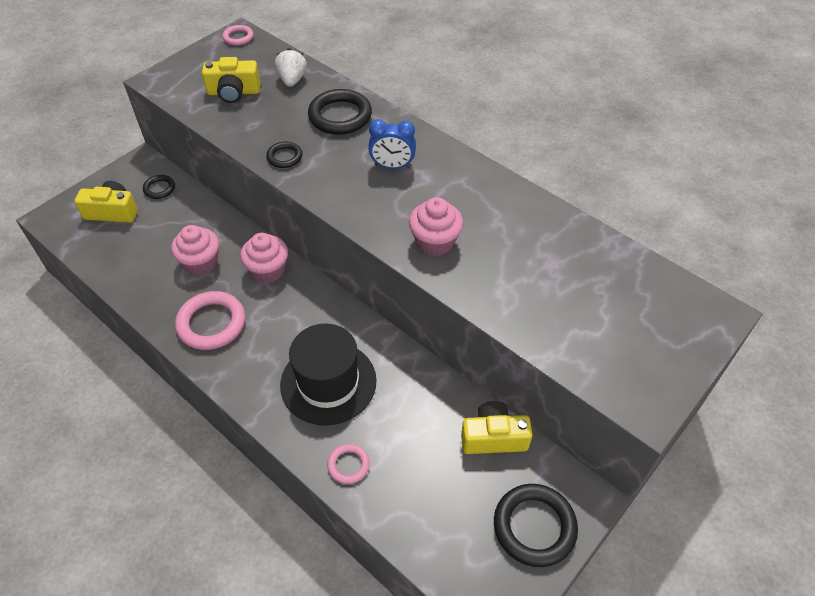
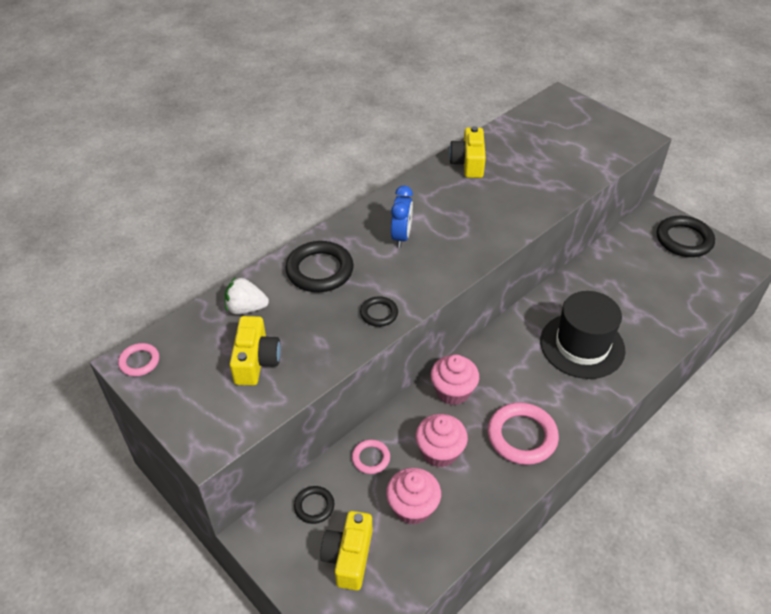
camera: 85 degrees left, 5 degrees down
pink ring [327,444,370,484] -> pink ring moved to [352,439,390,474]
pink cupcake [409,197,463,256] -> pink cupcake moved to [386,468,441,525]
yellow camera [461,401,533,454] -> yellow camera moved to [449,126,486,178]

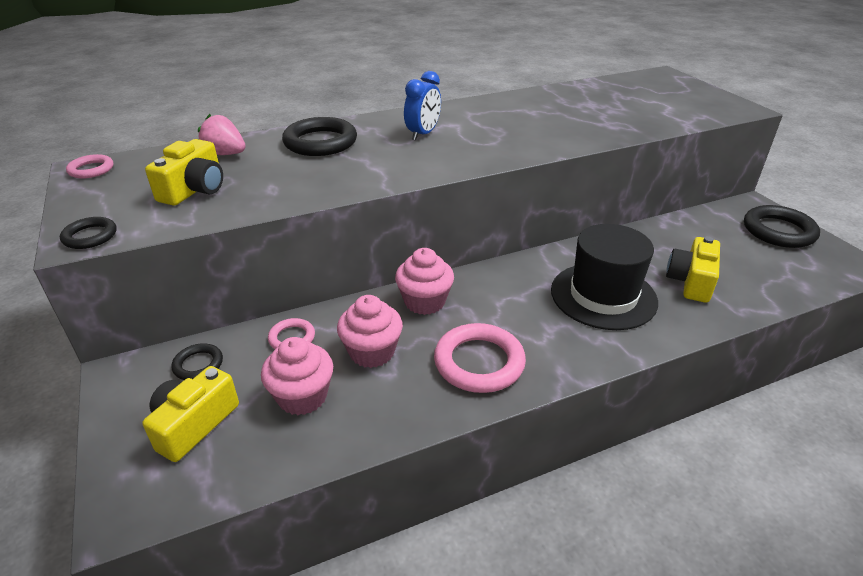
camera: 20 degrees right, 10 degrees down
white strawberry [224,277,269,315] -> pink strawberry [198,114,246,155]
black ring [360,296,398,327] -> black ring moved to [60,217,116,249]
yellow camera [449,126,486,178] -> yellow camera moved to [666,236,720,303]

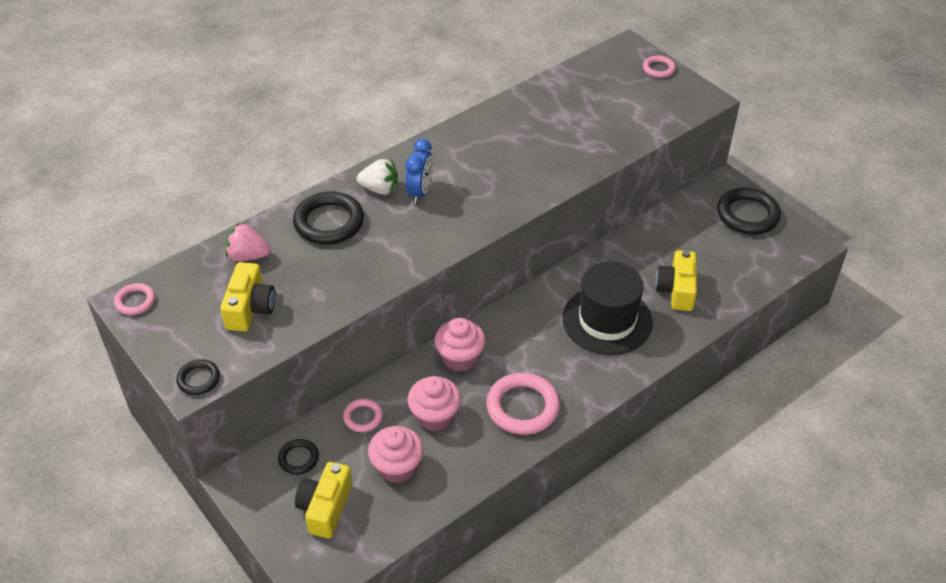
camera: 15 degrees left, 10 degrees up
none -> white strawberry [357,159,398,195]
none -> pink ring [643,56,676,78]

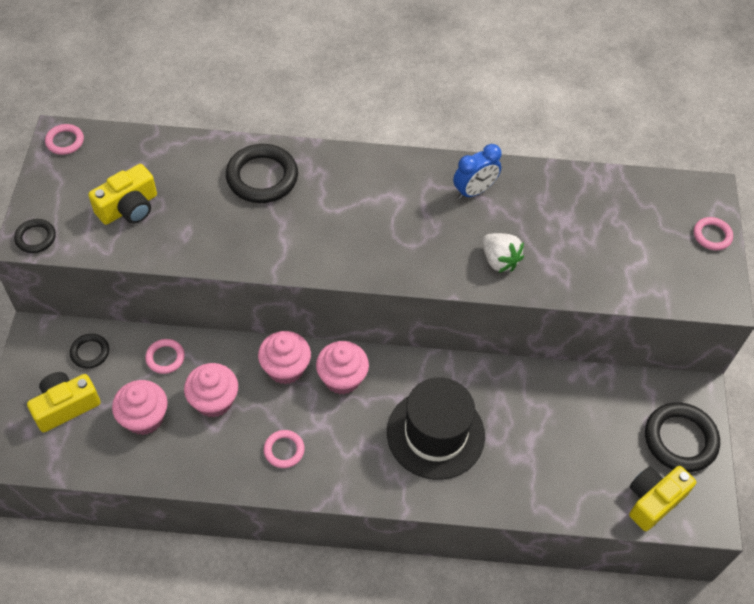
camera: 40 degrees right, 10 degrees up
pink strawberry [225,223,271,261] -> none
white strawberry [357,159,398,195] -> white strawberry moved to [482,233,524,273]
blue clock [405,139,433,204] -> blue clock moved to [453,144,502,199]
pink ring [486,373,560,435] -> pink ring [264,430,305,468], size x0.54
yellow camera [655,250,697,311] -> yellow camera moved to [629,466,696,531]
none -> pink cupcake [316,341,369,395]

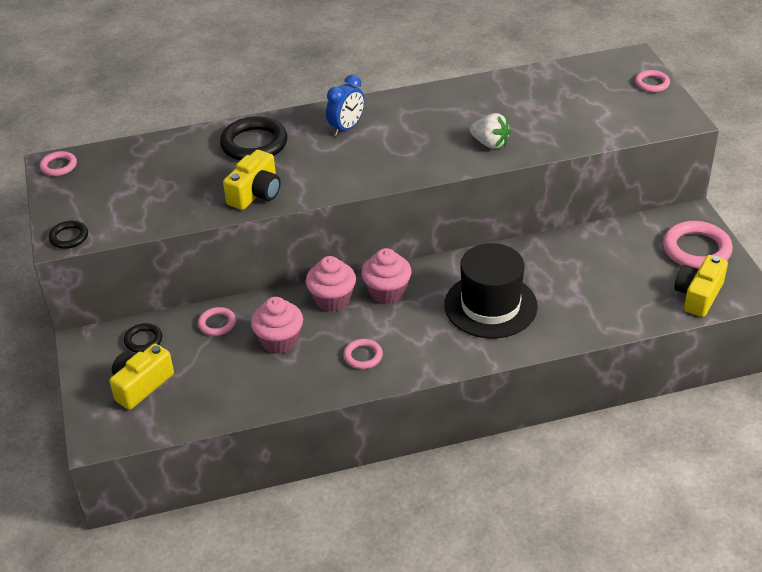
camera: 15 degrees left, 15 degrees down
yellow camera [88,164,157,225] -> yellow camera moved to [223,150,281,210]
pink cupcake [112,380,168,435] -> none
blue clock [453,144,502,199] -> blue clock moved to [326,75,365,136]
black ring [645,402,720,472] -> pink ring [663,221,733,269]

